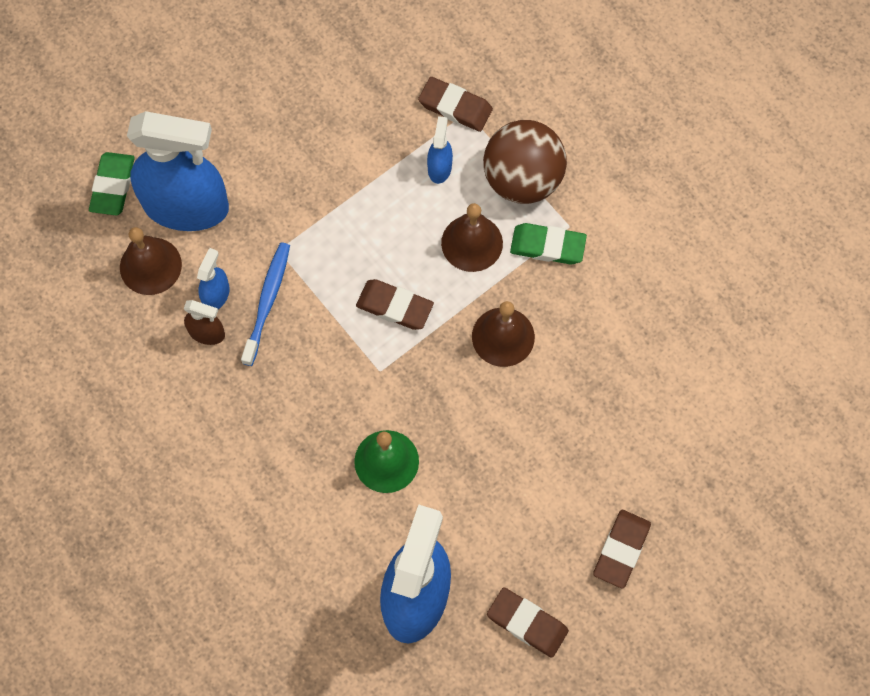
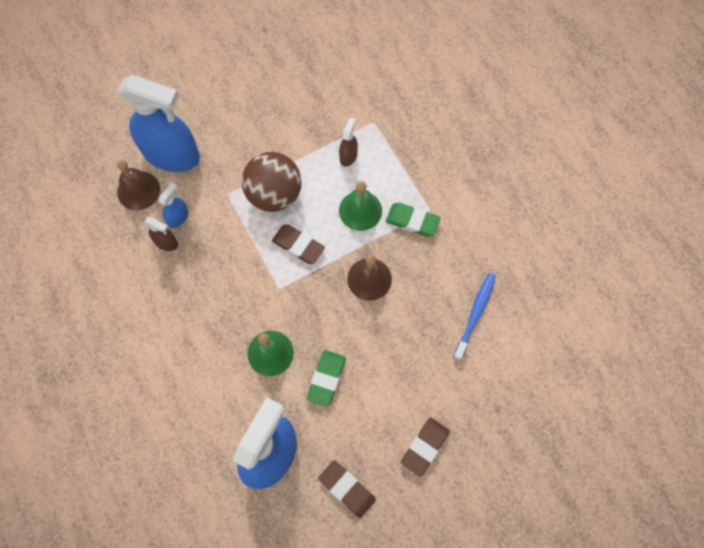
camera: 10 degrees right, 0 degrees up
green eraser [89,152,135,215] -> green eraser moved to [307,350,346,407]
blue toothbrush [241,242,290,366] -> blue toothbrush moved to [453,273,496,361]
brown eraser [418,77,493,132] -> none
blue spray bottle [427,116,453,184] -> brown spray bottle [339,118,358,167]
brown bell [441,203,503,272] -> green bell [339,181,382,231]
brown ball [483,120,567,204] -> brown ball moved to [242,152,302,212]

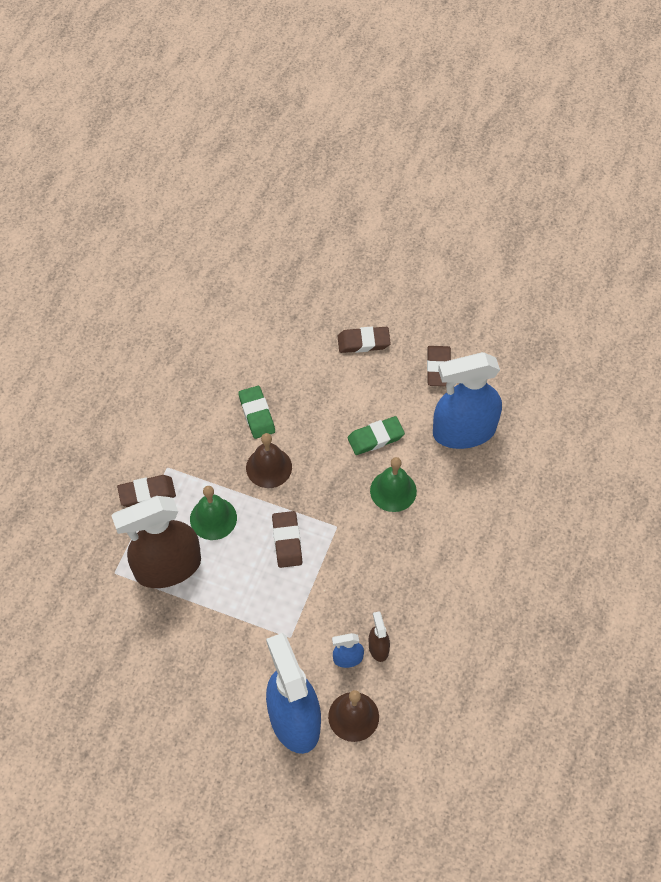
camera: 130 degrees left, 10 degrees down
brown ball [242,152,302,212] -> none
brown spray bottle [339,118,358,167] -> brown spray bottle [111,496,201,588], size x2.36
green eraser [386,203,441,237] -> green eraser moved to [238,386,275,439]
blue toothbrush [453,273,496,361] -> none
none -> brown eraser [117,475,176,507]

